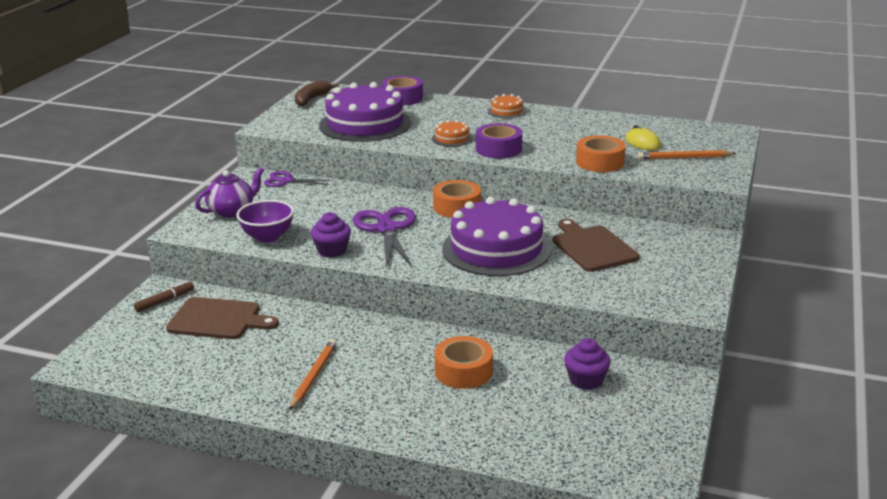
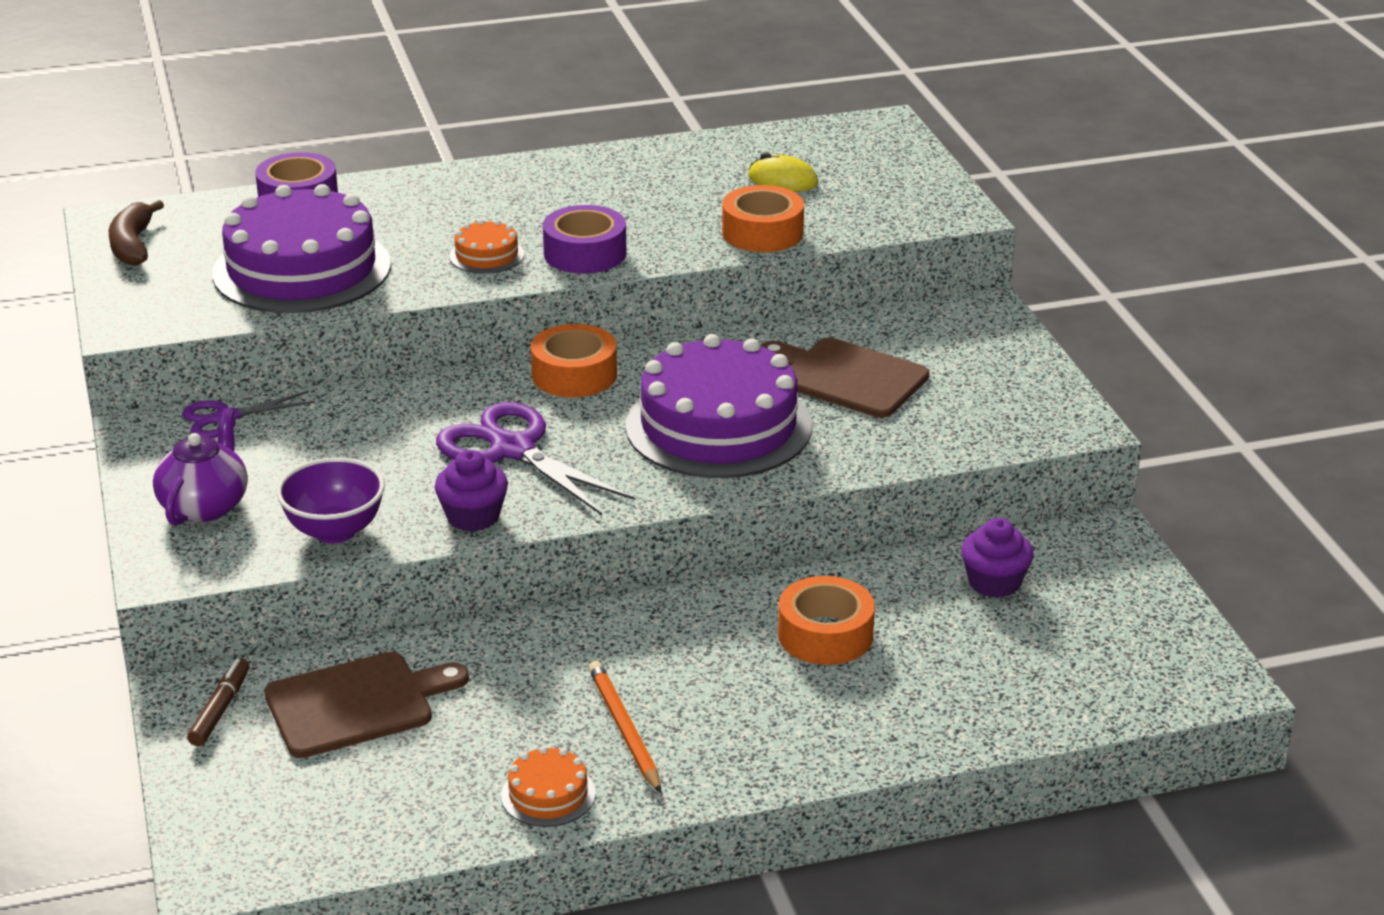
camera: 35 degrees left, 5 degrees up
orange cake [488,94,526,118] -> orange cake moved to [501,746,596,827]
orange pencil [638,150,736,159] -> none

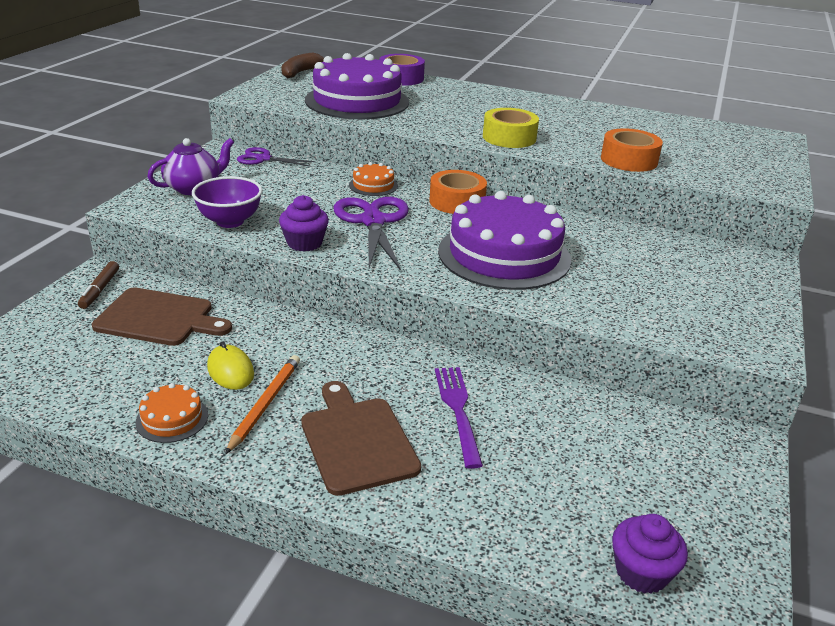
camera: 35 degrees right, 0 degrees up
brown marker [187,658,249,746] -> brown marker turned 135 degrees clockwise [78,261,119,309]
orange cake [449,219,524,274] -> orange cake moved to [349,162,398,196]
purple tape [543,205,626,274] -> yellow tape [483,108,539,148]
yellow mouse [748,153,818,191] -> yellow mouse moved to [207,341,254,390]
brown cutting board [760,338,929,418] -> brown cutting board moved to [301,381,421,496]
orange tape [778,576,875,665] -> purple fork [435,367,483,469]
purple cupcake [961,518,1034,598] -> purple cupcake moved to [612,514,688,594]

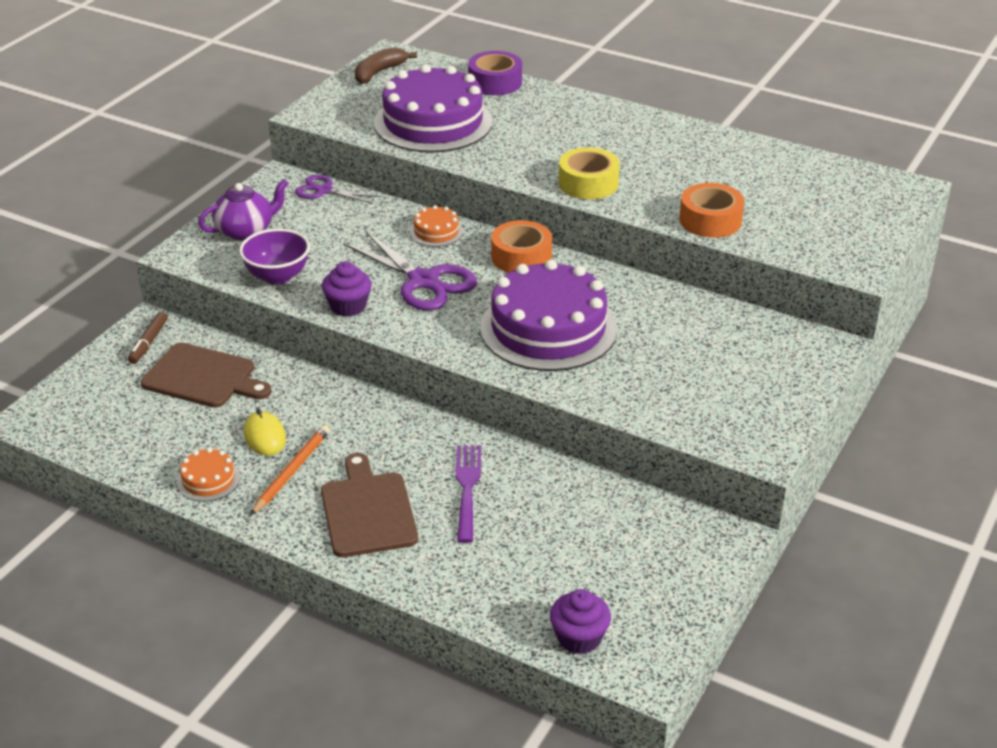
camera: 10 degrees right, 5 degrees up
purple scissors [334,197,409,271] -> purple scissors turned 135 degrees clockwise [343,231,477,311]

